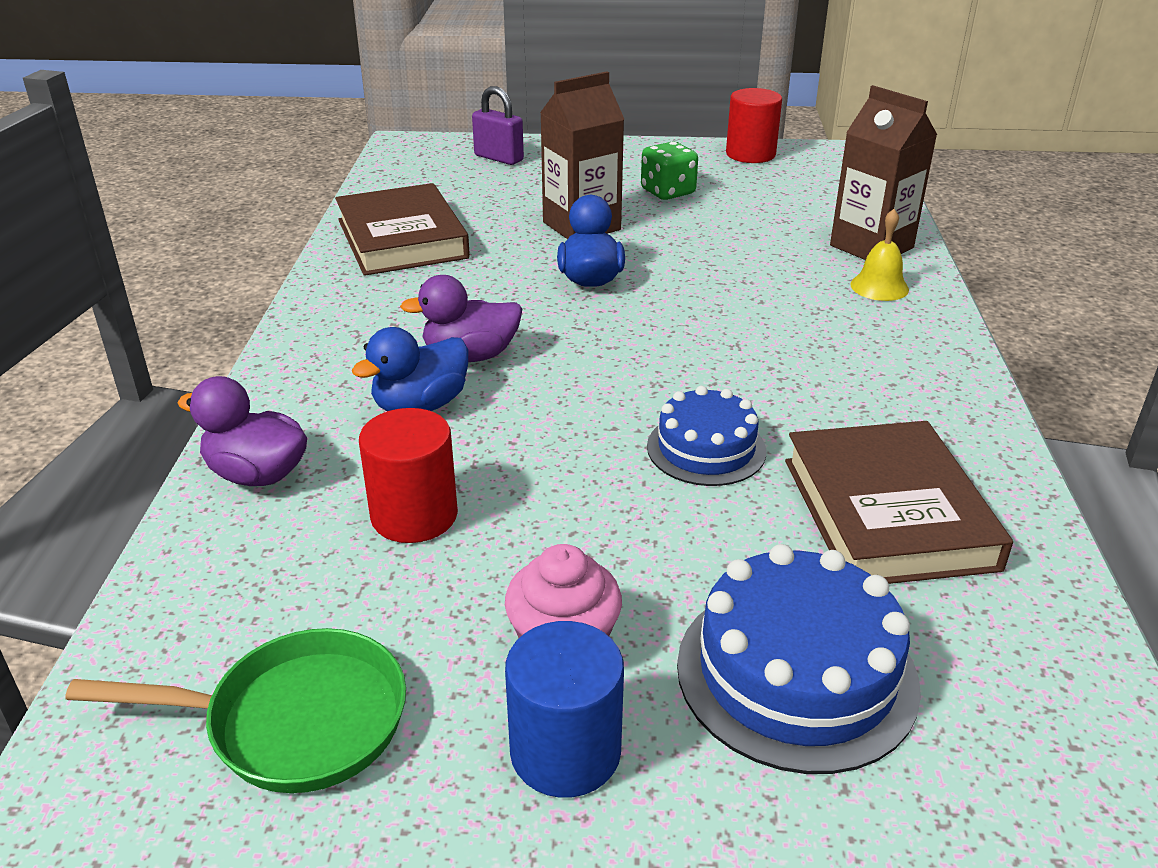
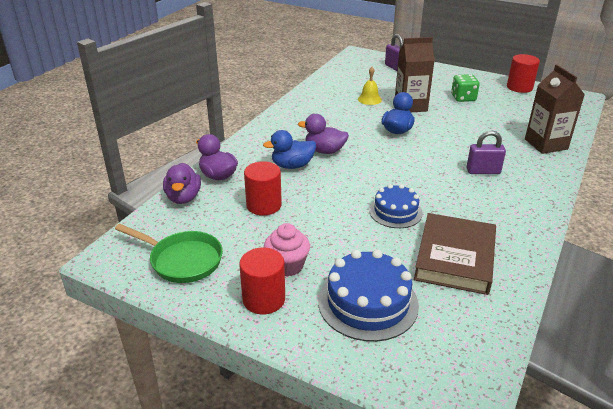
camera: 25 degrees right, 0 degrees up
brown book [335,183,470,276] -> none
blue cylinder [505,621,624,798] -> red cylinder [239,248,285,314]
yellow bell [850,209,909,301] -> yellow bell moved to [358,67,382,105]
none -> purple duck [163,163,201,204]
none -> purple padlock [467,130,506,174]

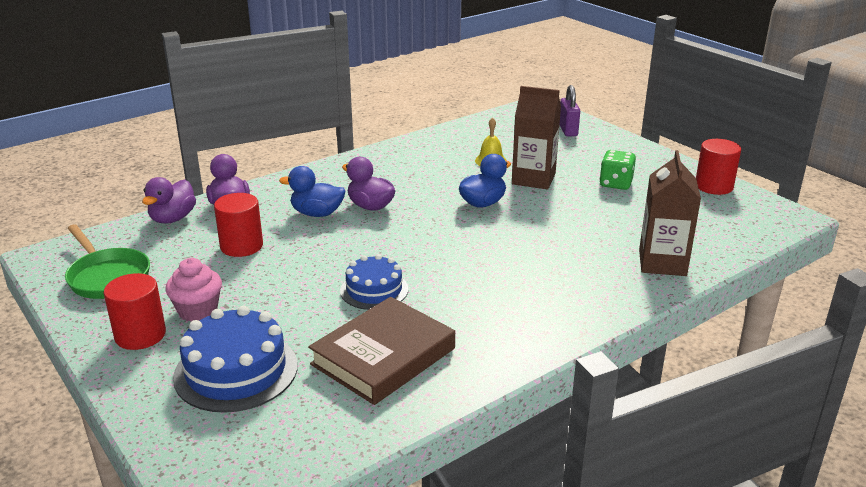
camera: 25 degrees right, 5 degrees down
purple padlock [467,130,506,174] -> none

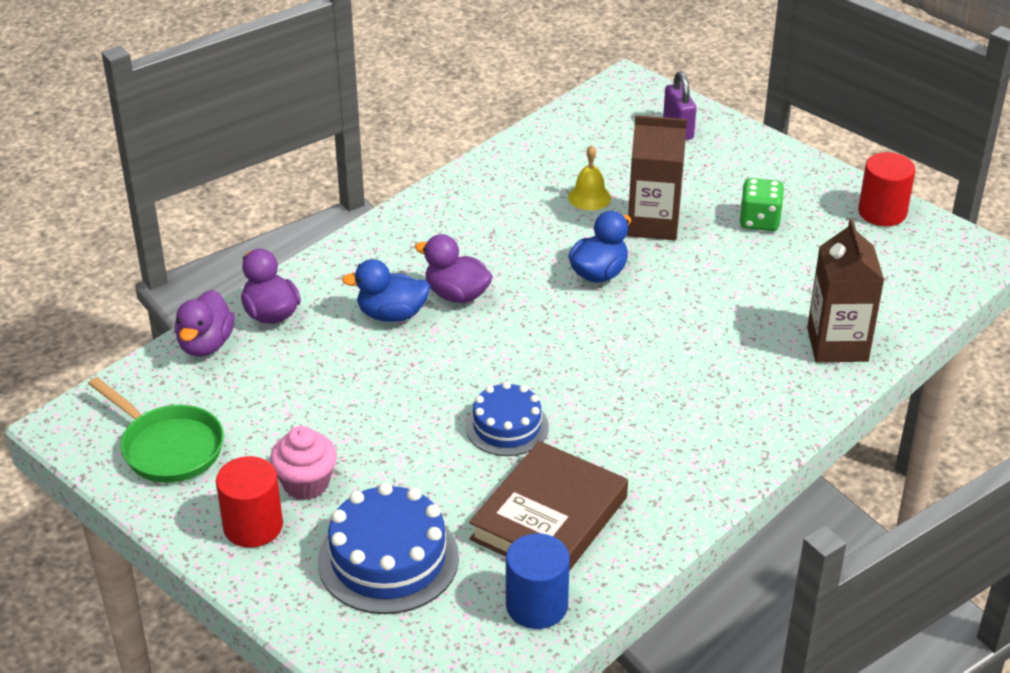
camera: 10 degrees left, 10 degrees up
red cylinder [214,193,263,257] -> none
none -> blue cylinder [506,533,570,629]

